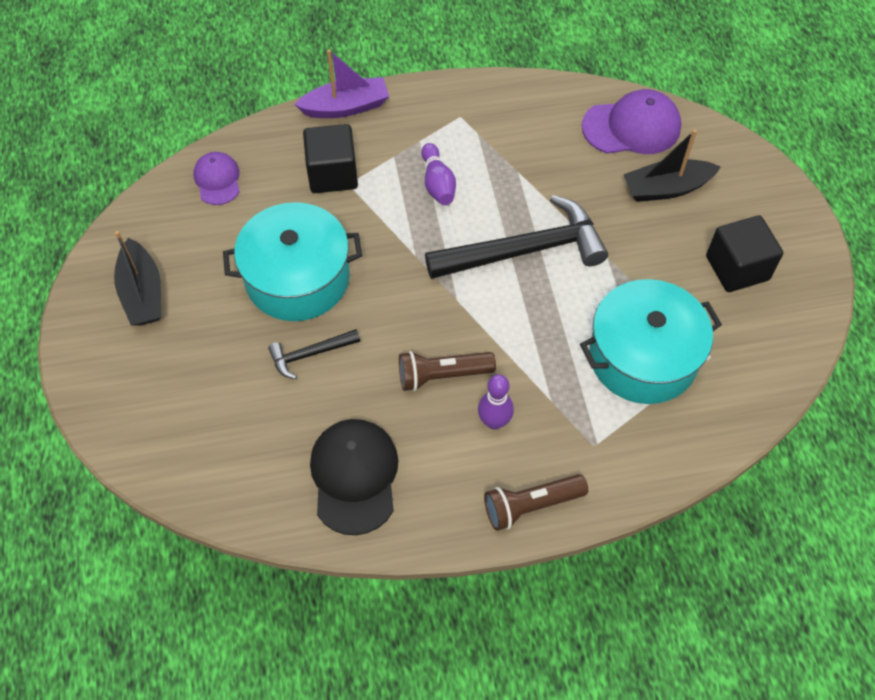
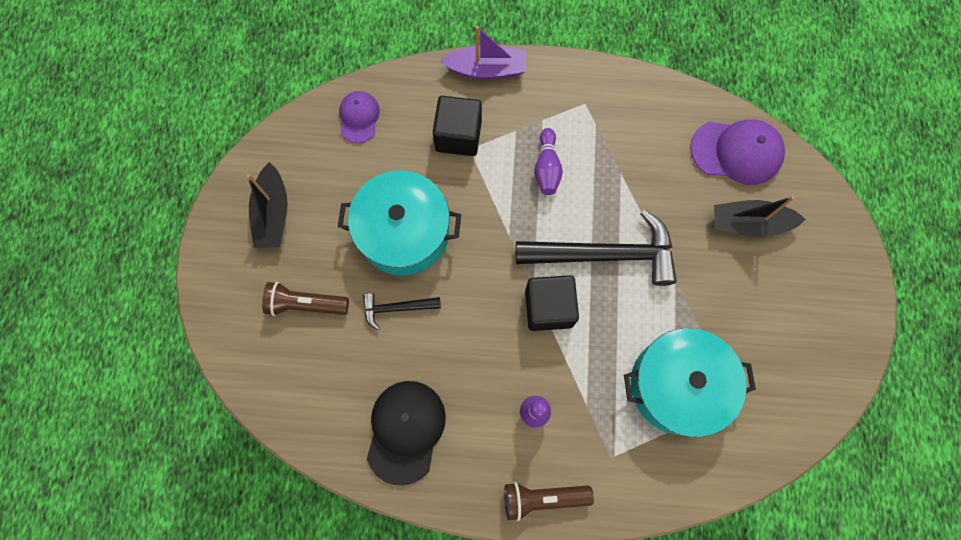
camera: 15 degrees right, 15 degrees up
brown flashlight [399,351,496,391] -> brown flashlight moved to [262,282,349,316]
black cube [706,215,783,292] -> black cube moved to [525,275,579,331]

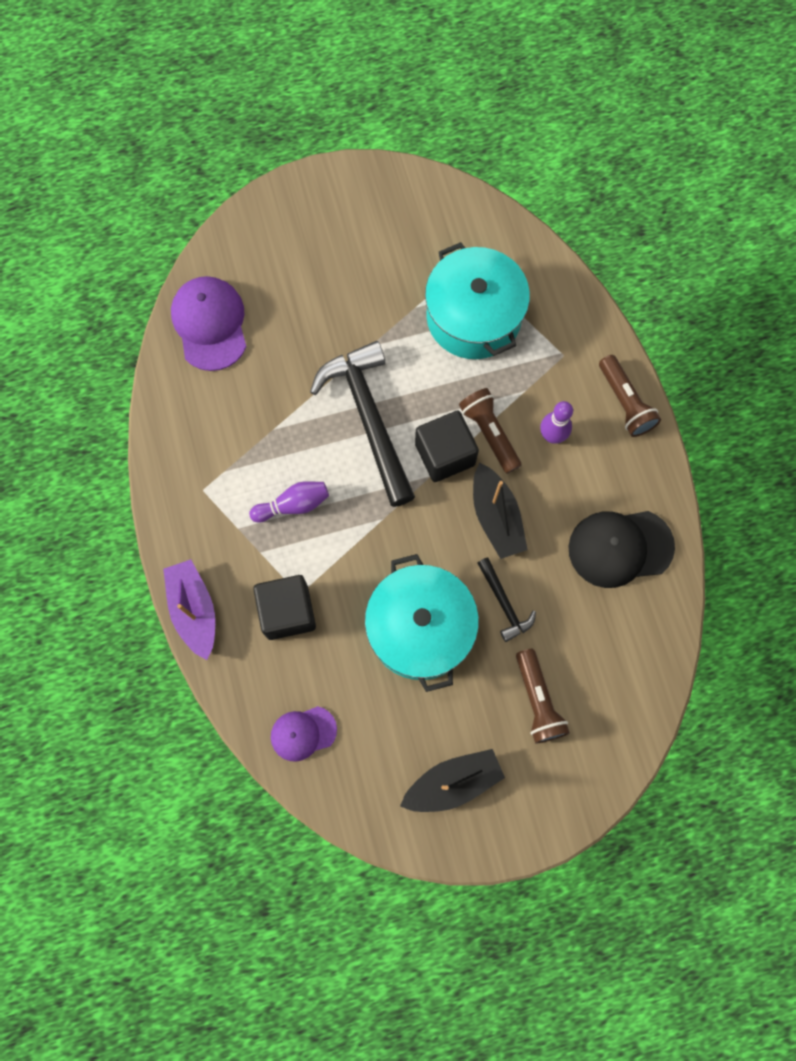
camera: 110 degrees left, 0 degrees up
black boat [714,196,806,237] -> black boat moved to [473,463,528,559]
none -> brown flashlight [459,388,521,474]

